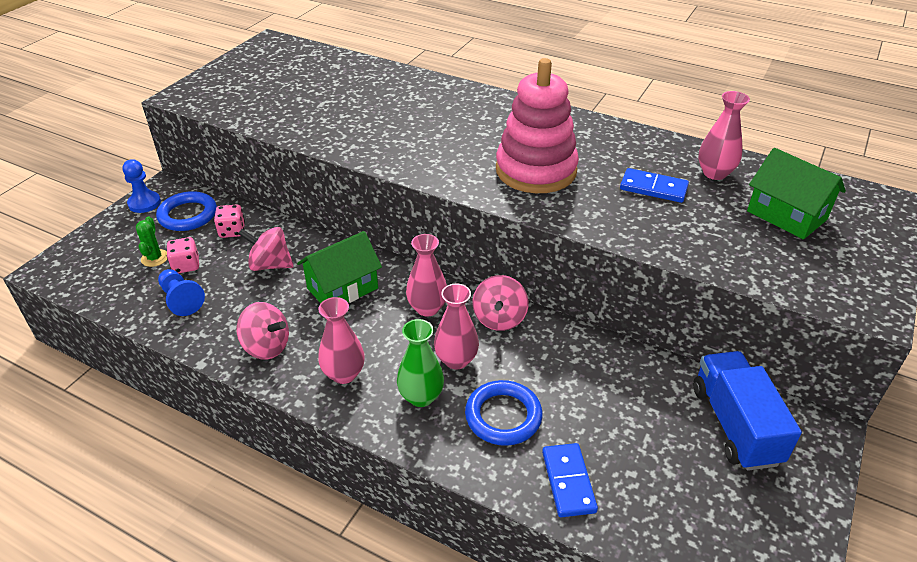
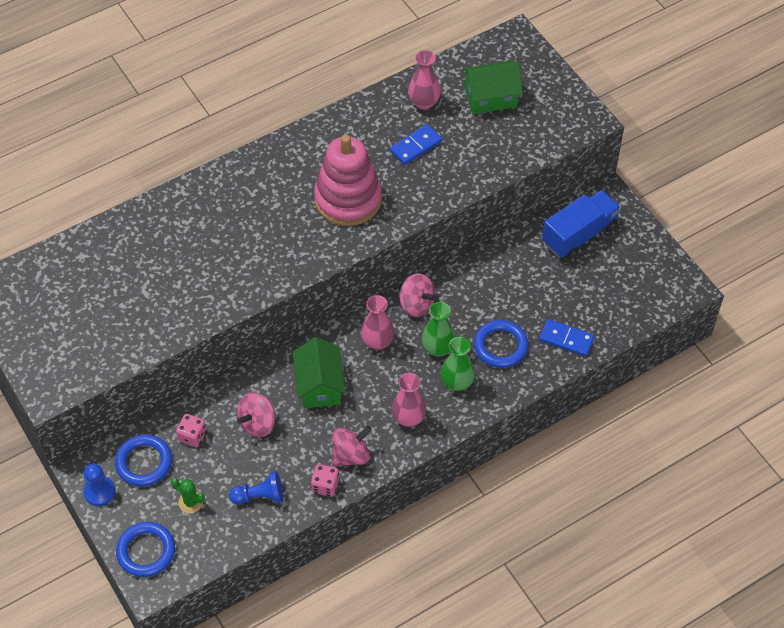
camera: 60 degrees left, 15 degrees up
pink dice [167,237,199,274] -> pink dice moved to [311,464,339,497]
pink vase [434,284,479,369] -> green vase [422,302,455,357]
blue truck [693,351,802,471] -> blue truck turned 120 degrees clockwise [542,190,621,260]
none -> blue ring [116,522,175,577]

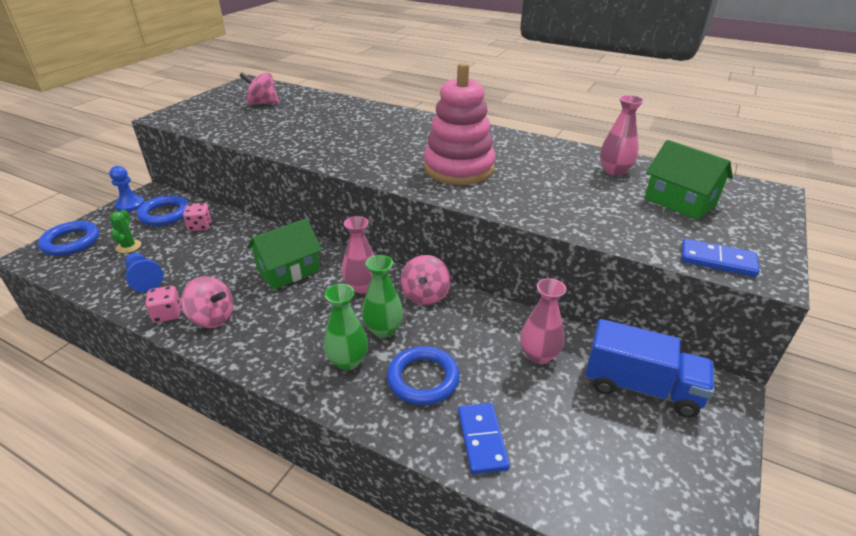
camera: 60 degrees right, 20 degrees down
pink spinning top [237,392,275,437] -> pink spinning top moved to [239,72,280,105]
blue domino [390,124,442,165] -> blue domino moved to [681,239,760,277]
pink vase [392,373,426,427] -> pink vase moved to [520,278,566,364]

